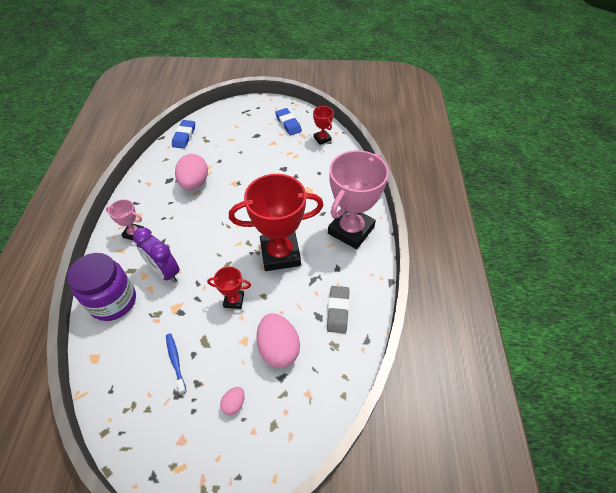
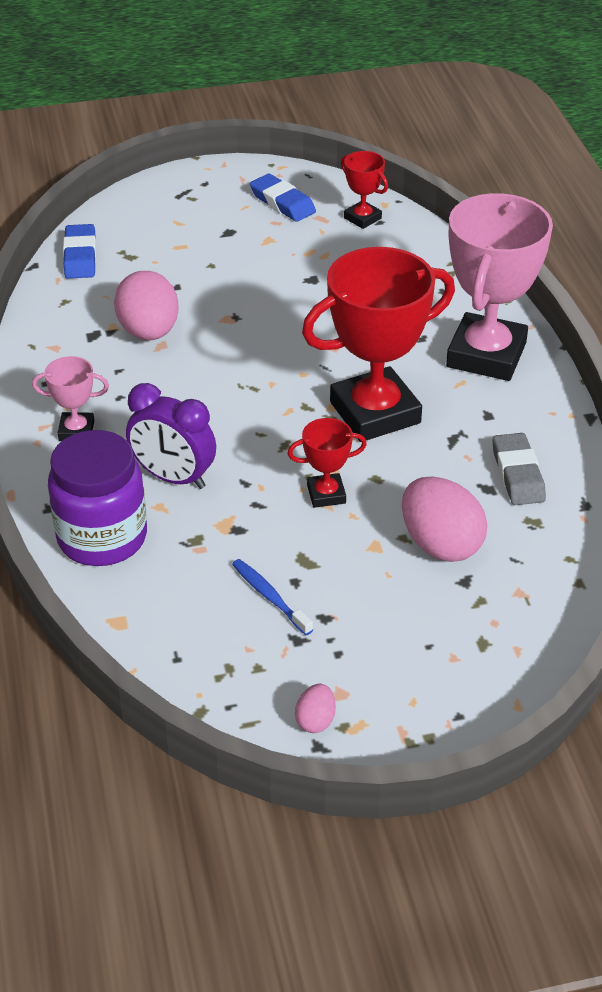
camera: 15 degrees left, 10 degrees down
pink egg [220,387,245,415] -> pink egg moved to [295,684,336,733]

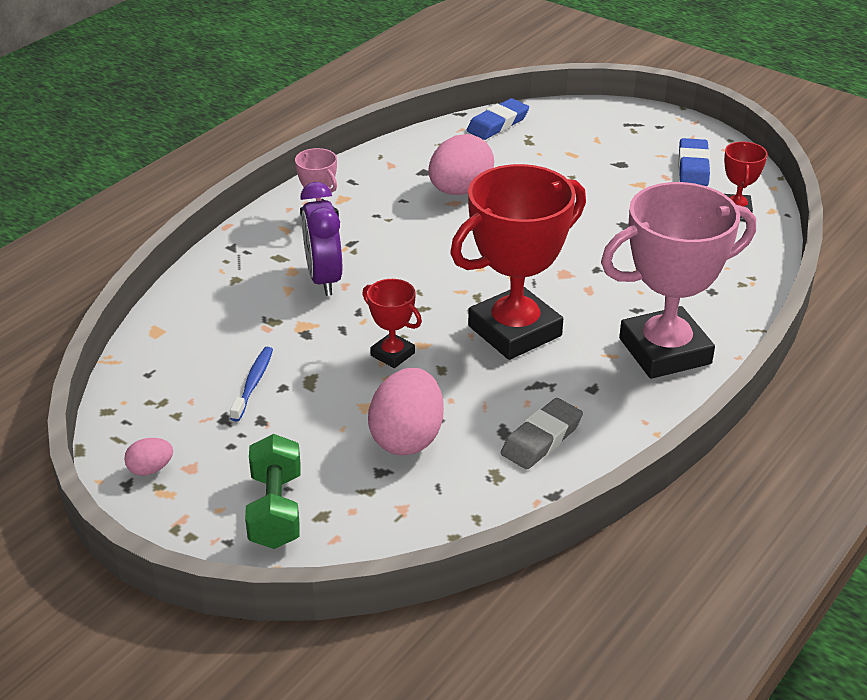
camera: 50 degrees right, 5 degrees down
purple jar [48,430,147,566] -> none
red trophy [302,247,455,442] -> red trophy turned 60 degrees counterclockwise [450,164,586,360]
none -> green dumbbell [245,434,301,549]

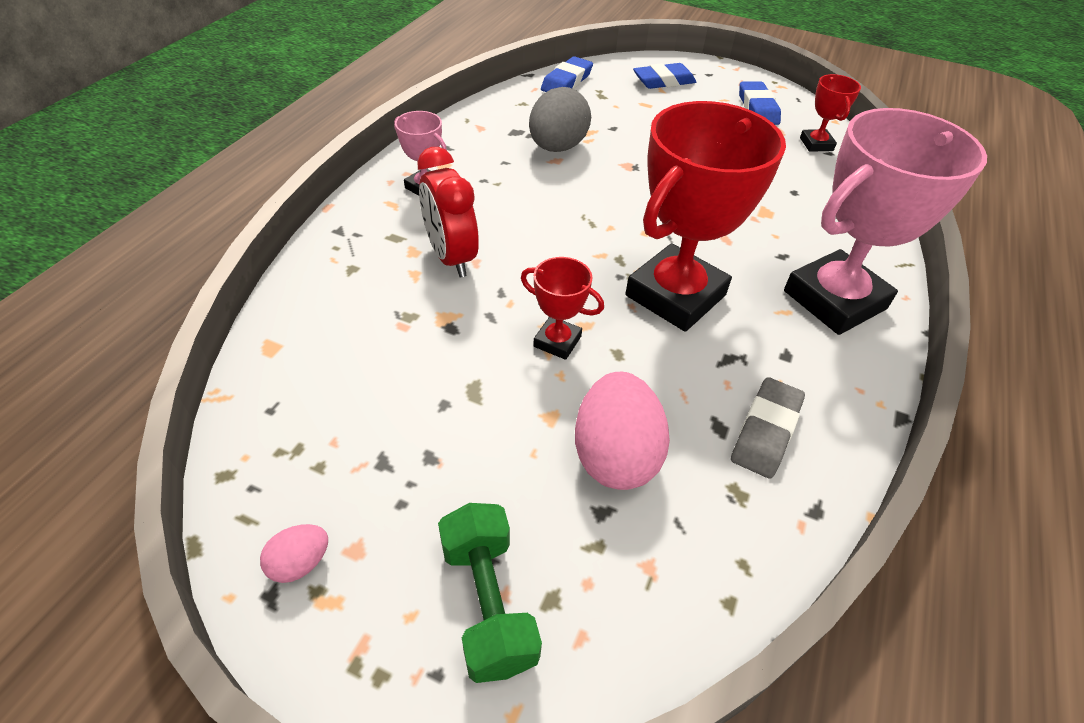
camera: 15 degrees left, 10 degrees up
blue toothbrush [230,347,273,422] -> none
purple clock [300,182,342,296] -> red clock [417,147,479,277]
pink egg [428,134,494,195] -> grey egg [529,87,591,152]
none -> blue eraser [633,63,696,89]

